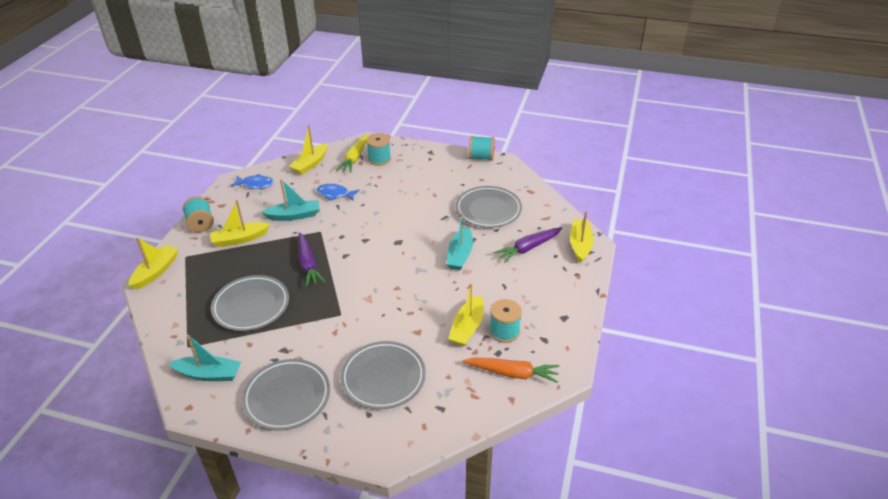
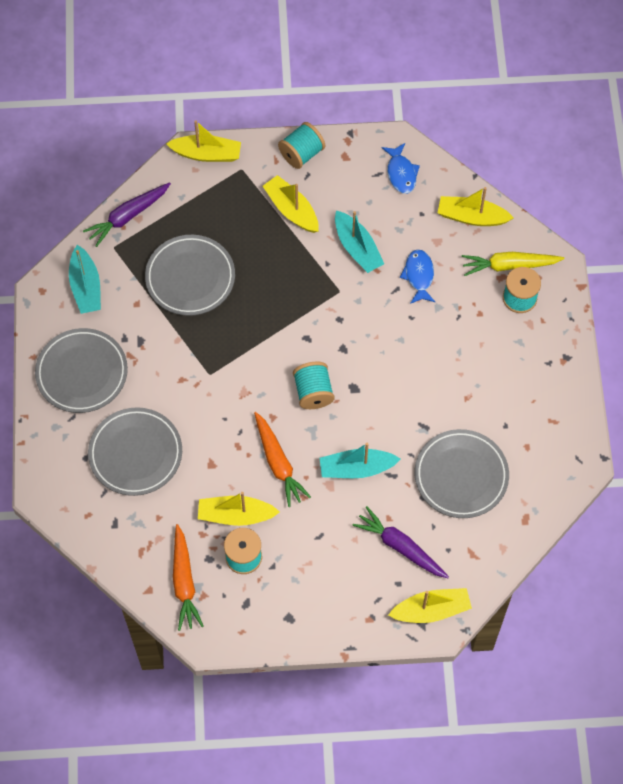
camera: 70 degrees right, 25 degrees up
purple carrot [298,232,325,287] -> purple carrot moved to [83,182,171,247]
turquoise spool [469,136,495,161] -> turquoise spool moved to [293,361,335,409]
none -> orange carrot [254,412,311,507]

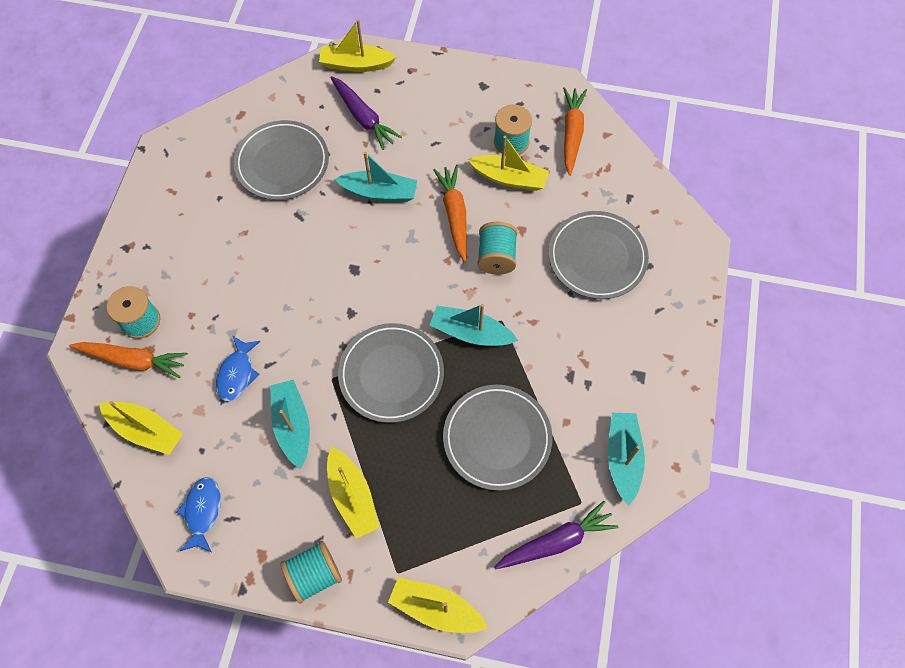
camera: 165 degrees left, 0 degrees up
grey plate [35,328,128,413] -> grey plate moved to [338,323,444,423]
turquoise spool [293,361,335,409] -> turquoise spool moved to [477,222,517,275]
yellow carrot [462,252,565,276] -> orange carrot [69,342,188,378]
none -> turquoise boat [430,304,518,346]

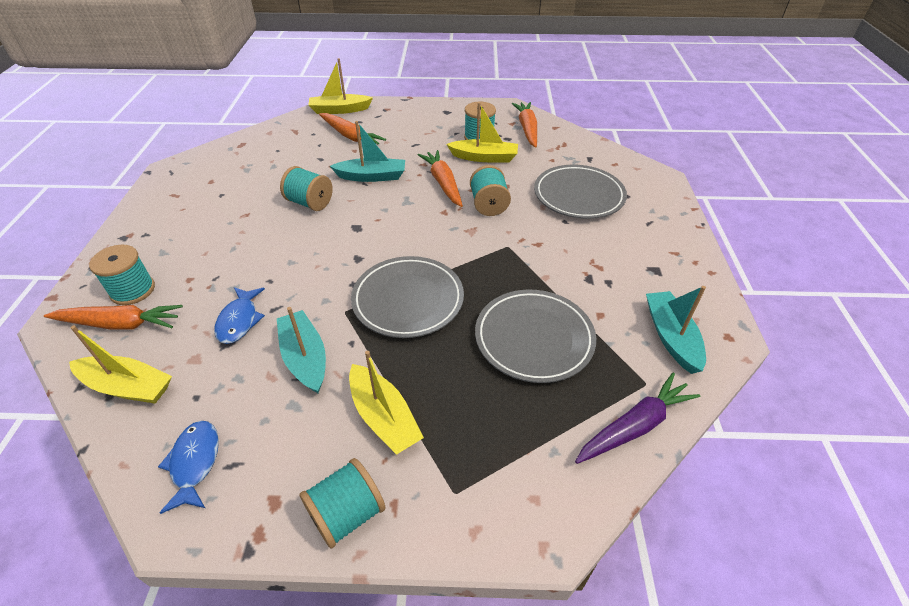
camera: 10 degrees left, 20 degrees down
grey plate [234,120,329,200] -> none
purple carrot [330,76,402,150] -> orange carrot [319,113,386,145]
yellow boat [388,577,488,633] -> none
turquoise boat [430,304,518,346] -> none
none -> turquoise spool [280,166,333,211]

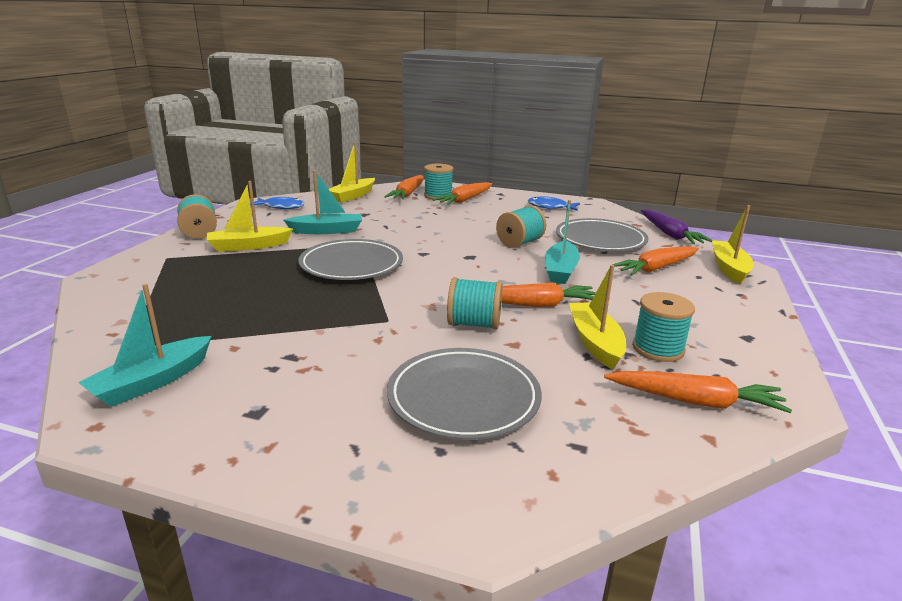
camera: 105 degrees right, 20 degrees down
blue fish [214,287,265,344] -> blue fish moved to [528,196,580,211]
yellow boat [446,102,518,163] -> yellow boat turned 150 degrees clockwise [569,265,626,369]
grey plate [475,289,596,383] -> grey plate moved to [556,218,648,251]
purple carrot [575,373,701,464] -> purple carrot moved to [640,210,712,244]
turquoise boat [646,286,706,374] -> turquoise boat turned 120 degrees clockwise [78,284,212,407]
none -> orange carrot [433,182,492,205]

